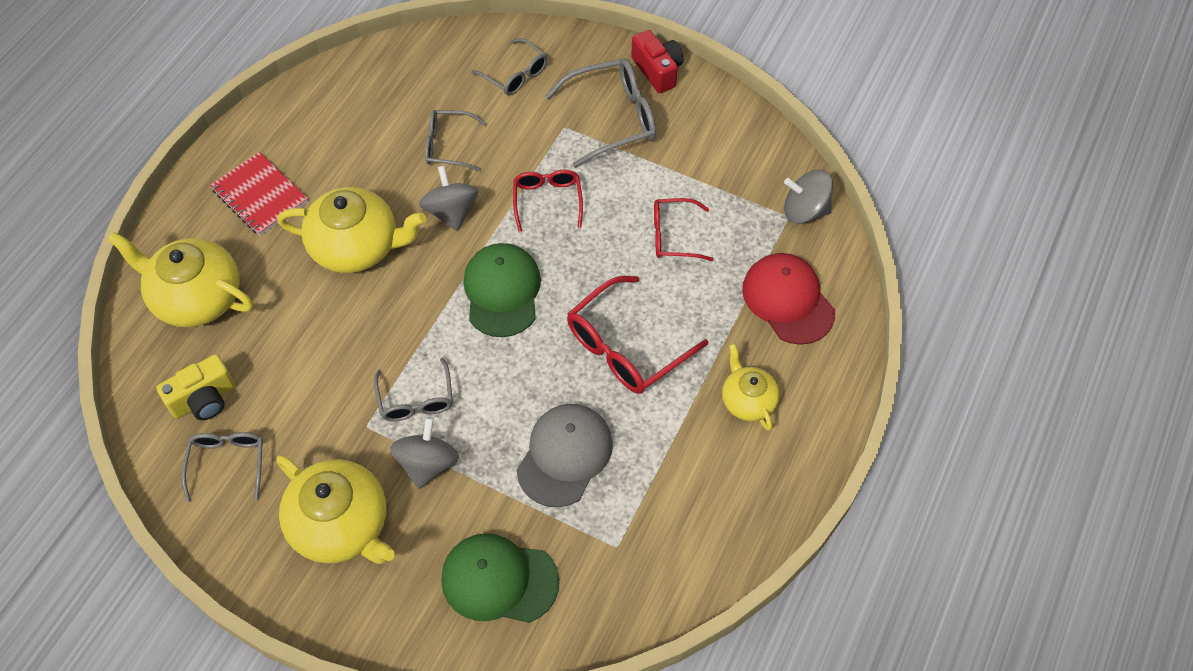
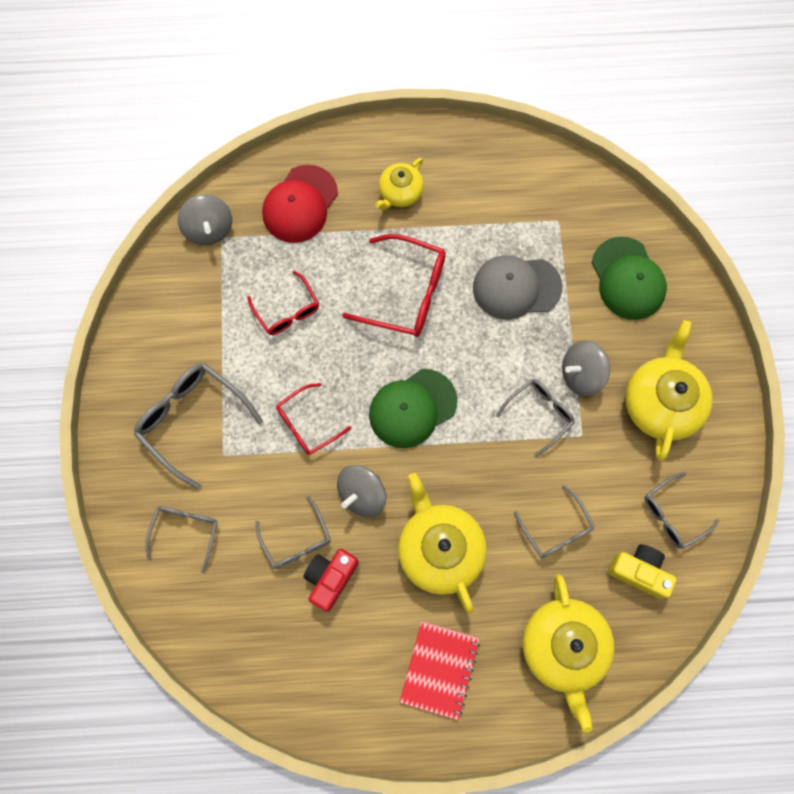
camera: 120 degrees left, 15 degrees up
red camera [631,30,684,93] -> red camera moved to [303,549,359,612]
none -> grey glasses [514,485,595,558]

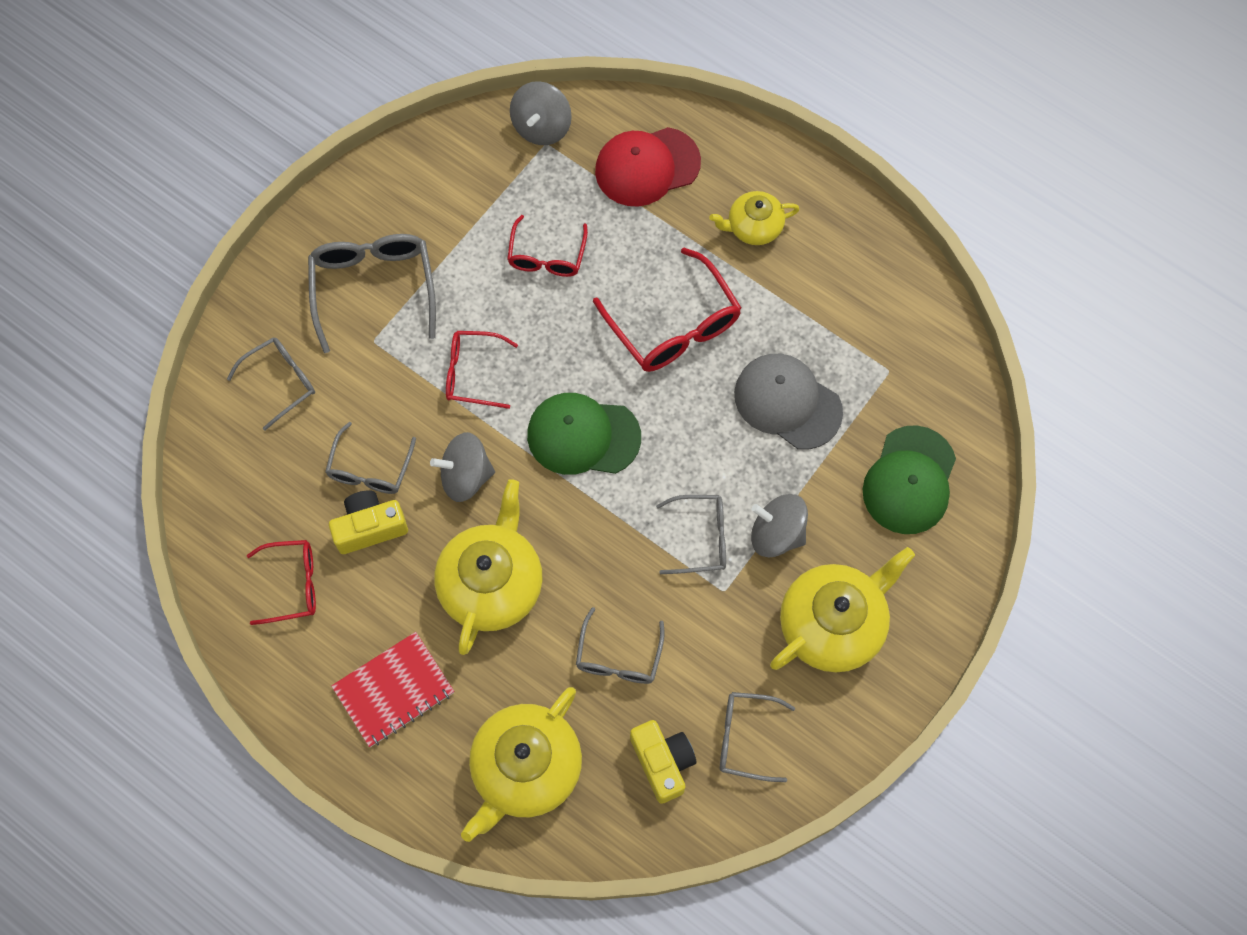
camera: 40 degrees right, 5 degrees down
red camera [303,549,359,612] -> yellow camera [329,490,408,554]
none -> red glasses [247,540,316,625]

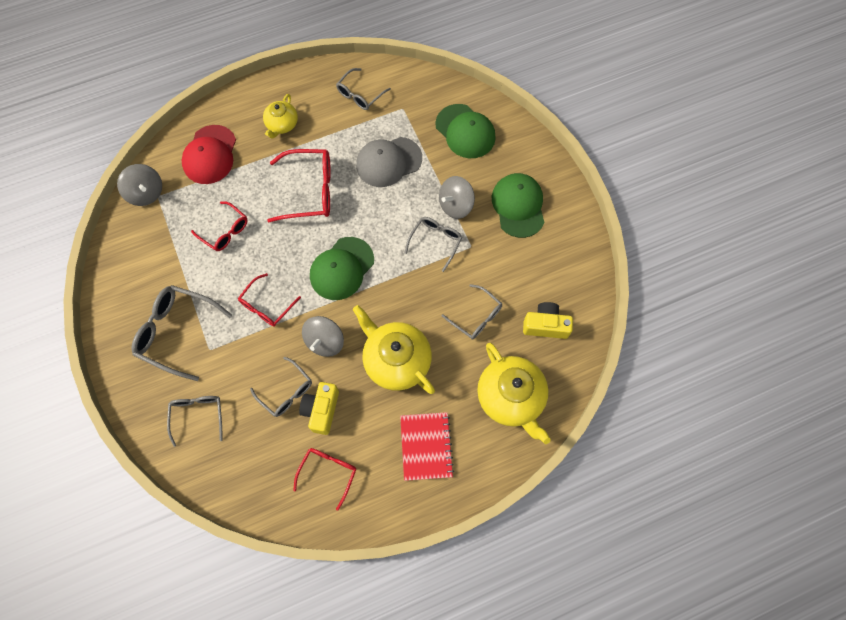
camera: 60 degrees left, 0 degrees up
grey glasses [720,692,795,782] -> grey glasses moved to [336,68,391,110]
yellow teapot [770,547,915,672] -> green cap [492,173,545,238]

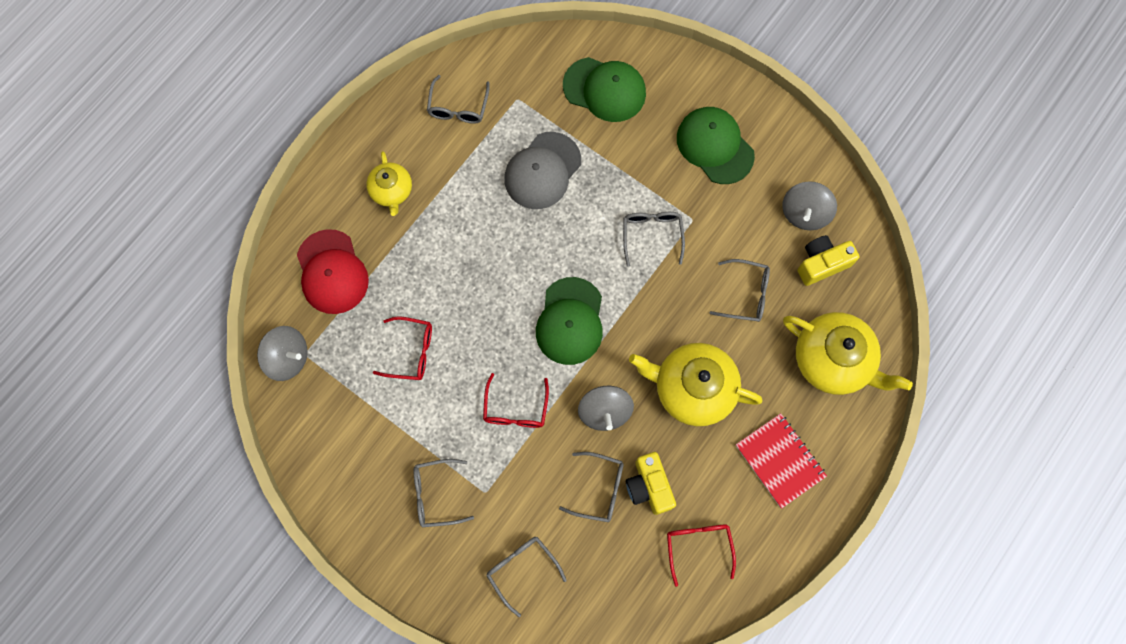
camera: 30 degrees left, 5 degrees up
grey glasses [132,285,232,381] -> grey glasses [414,459,474,527], size x0.62
red glasses [267,149,331,222] -> none
grey spinning top [439,176,475,219] -> grey spinning top moved to [782,181,837,230]

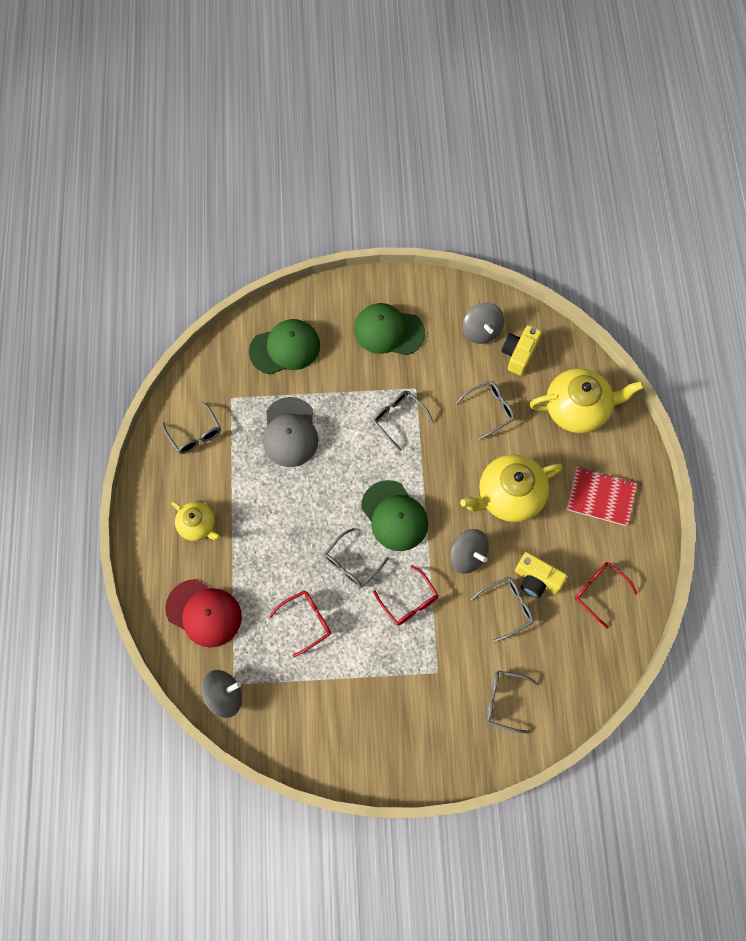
camera: 40 degrees left, 5 degrees down
grey glasses [414,459,474,527] -> grey glasses moved to [324,528,389,588]

